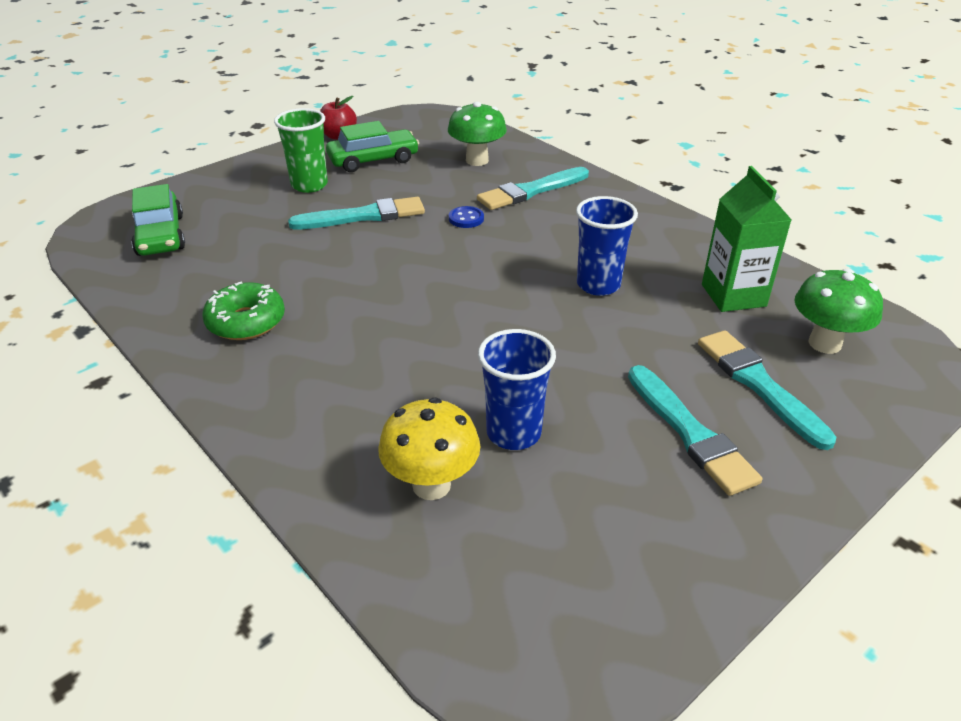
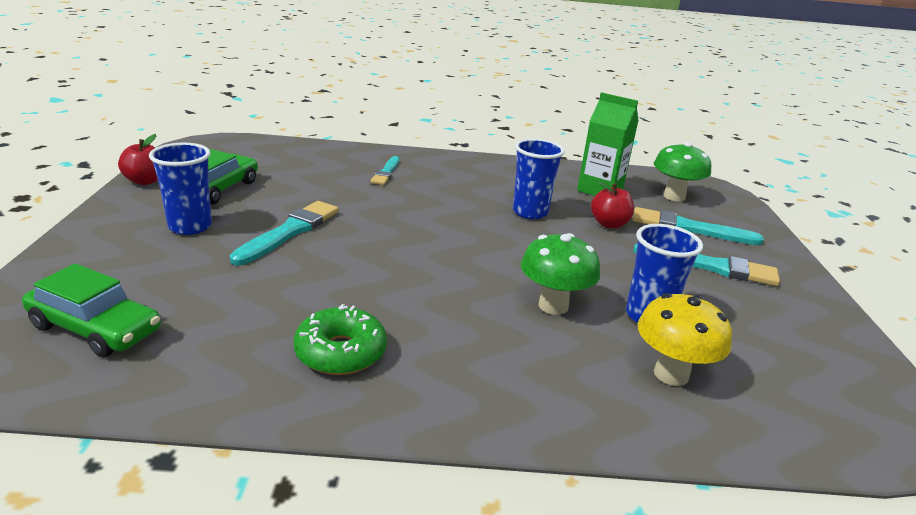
camera: 50 degrees left, 10 degrees down
green cup [274,108,328,193] -> blue cup [149,143,212,235]
green mushroom [448,102,507,166] -> green mushroom moved to [521,233,600,315]
blue button [449,206,484,228] -> none
turquoise brush [477,167,589,210] -> turquoise brush [370,156,399,185], size x0.62
none -> red apple [591,180,634,228]

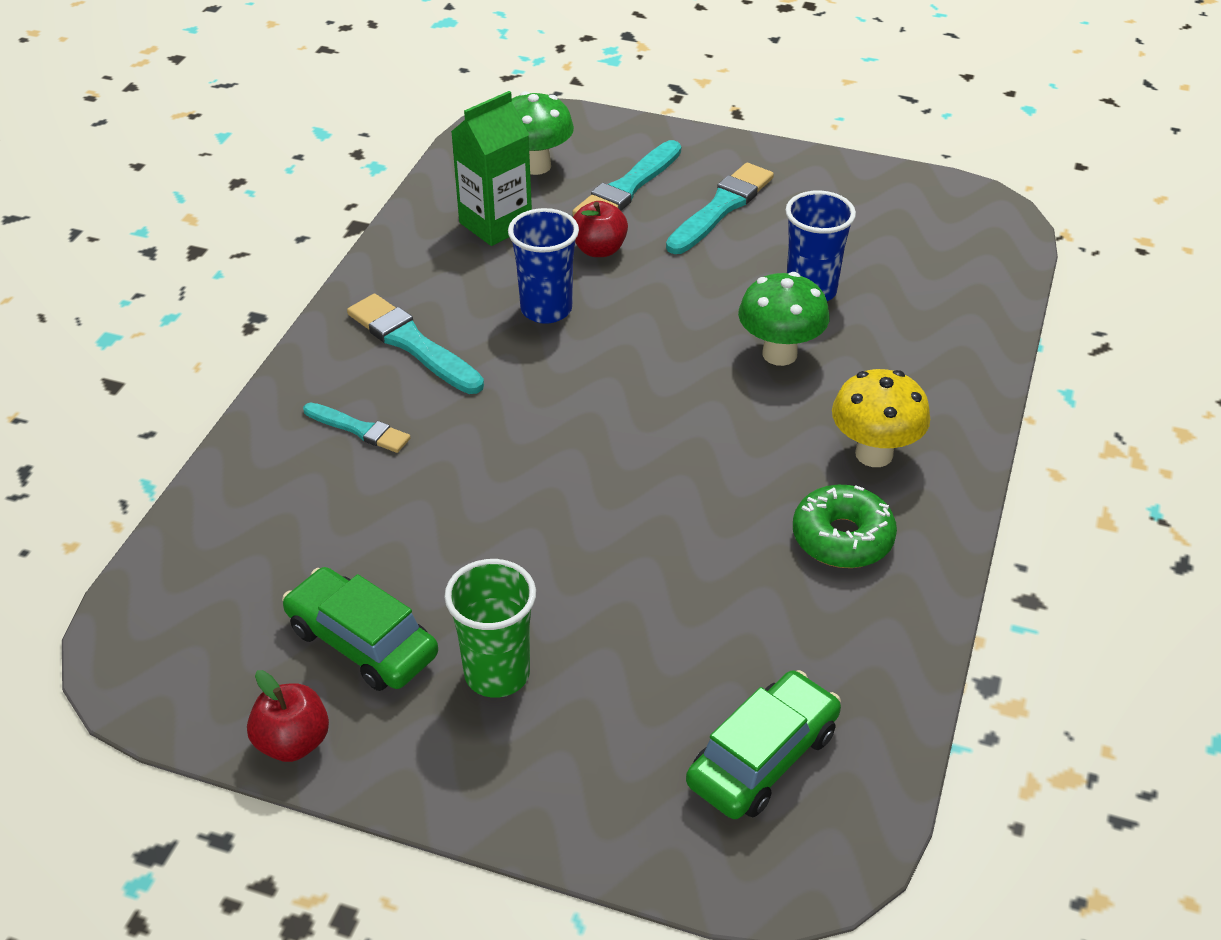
camera: 70 degrees left, 15 degrees up
blue cup [149,143,212,235] -> green cup [444,559,536,698]
turquoise brush [230,201,339,265] -> turquoise brush moved to [347,294,484,394]
yellow mushroom [638,293,732,386] -> yellow mushroom moved to [832,369,930,467]

